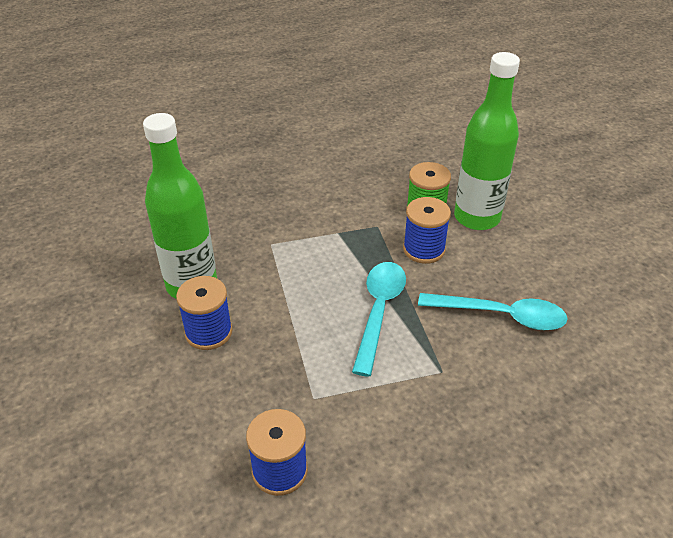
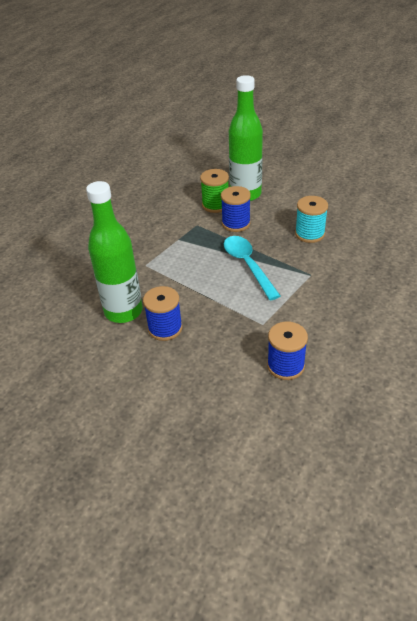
camera: 35 degrees left, 0 degrees up
turquoise spoon [418,293,568,330] -> turquoise spool [295,196,328,243]

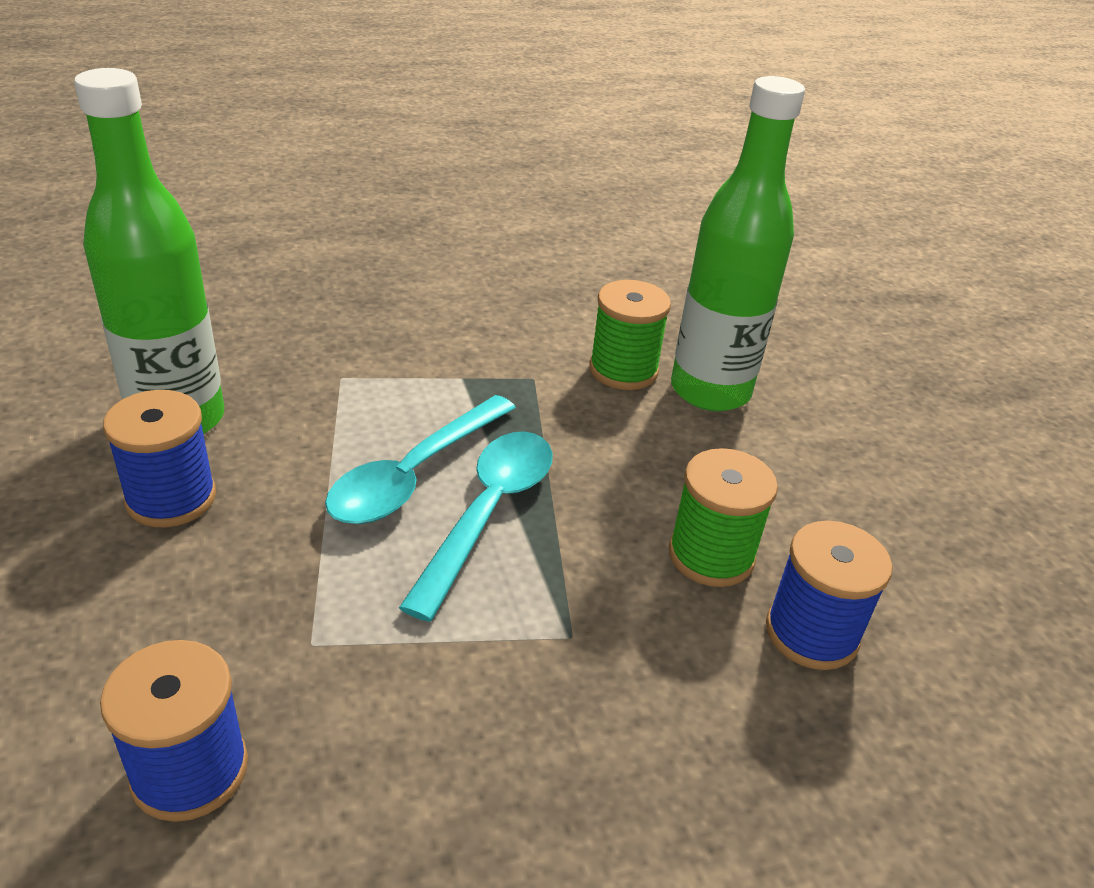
camera: 40 degrees right, 5 degrees down
blue spool [221,186,251,232] -> blue spool moved to [766,521,892,670]
turquoise spool [295,196,328,243] -> green spool [669,448,778,587]
none -> turquoise spoon [325,395,516,524]

